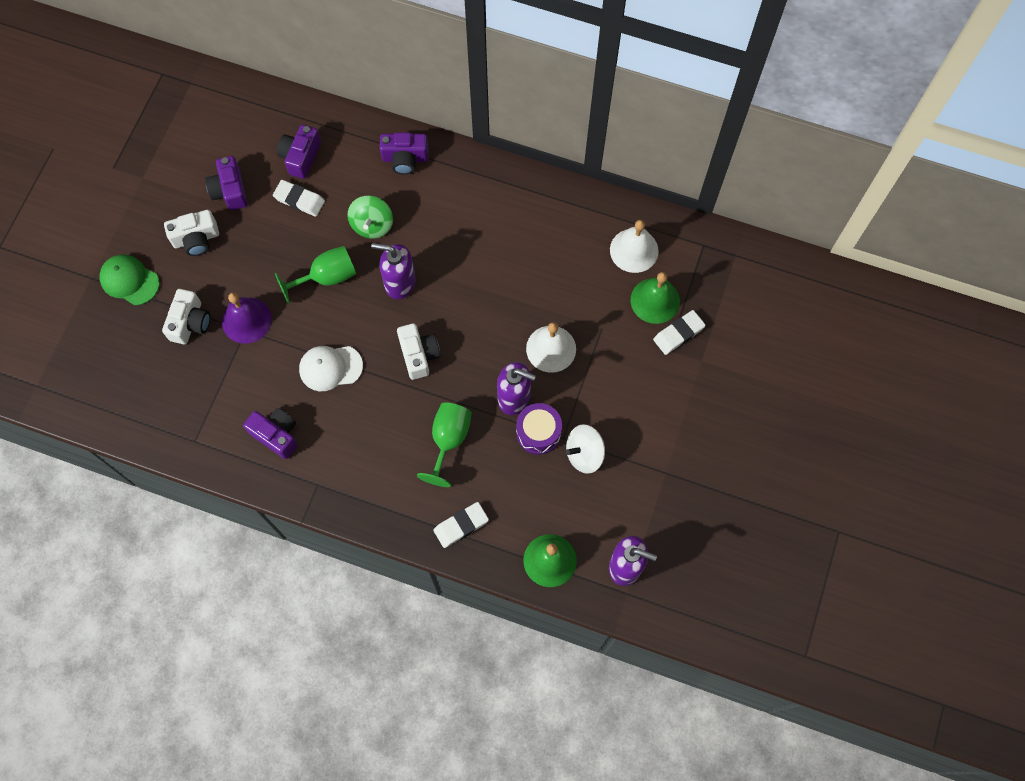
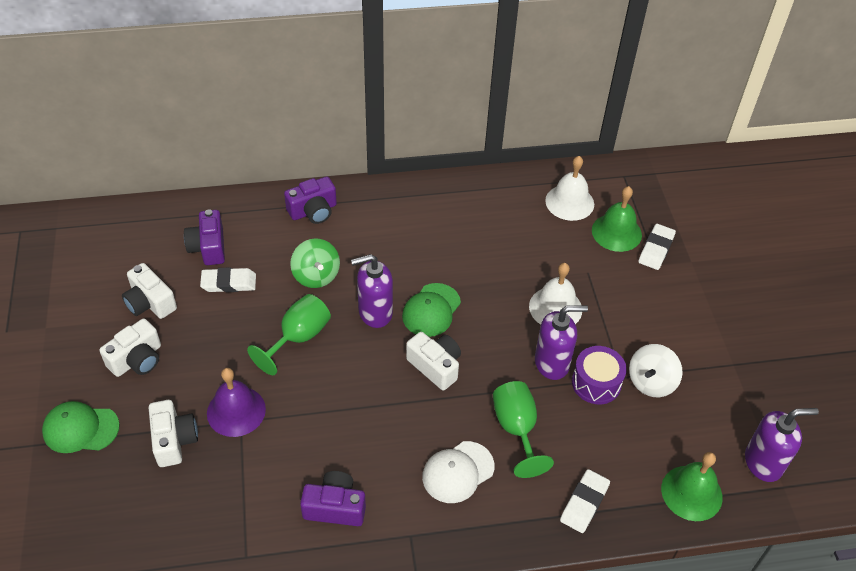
camera: 30 degrees left, 20 degrees down
purple camera [205,156,248,210] -> white camera [122,263,177,319]
white cap [299,346,363,391] -> white cap moved to [422,441,494,503]
none -> green cap [402,283,461,337]

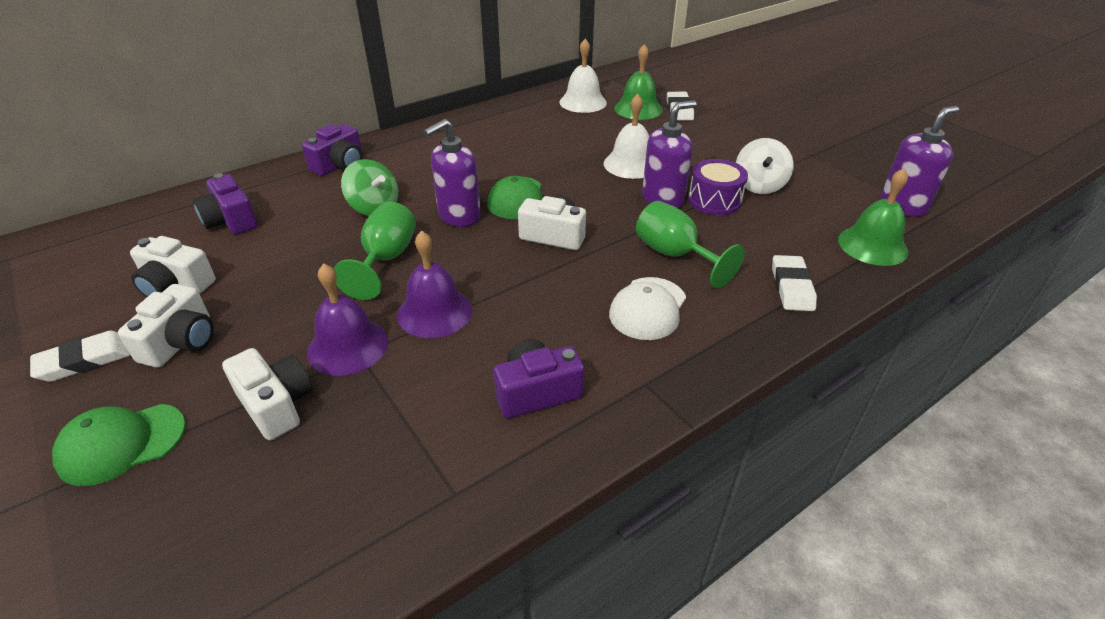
camera: 25 degrees left, 10 degrees down
white eraser [200,267,256,292] -> white eraser moved to [30,331,130,382]
none -> purple bell [397,231,472,338]

